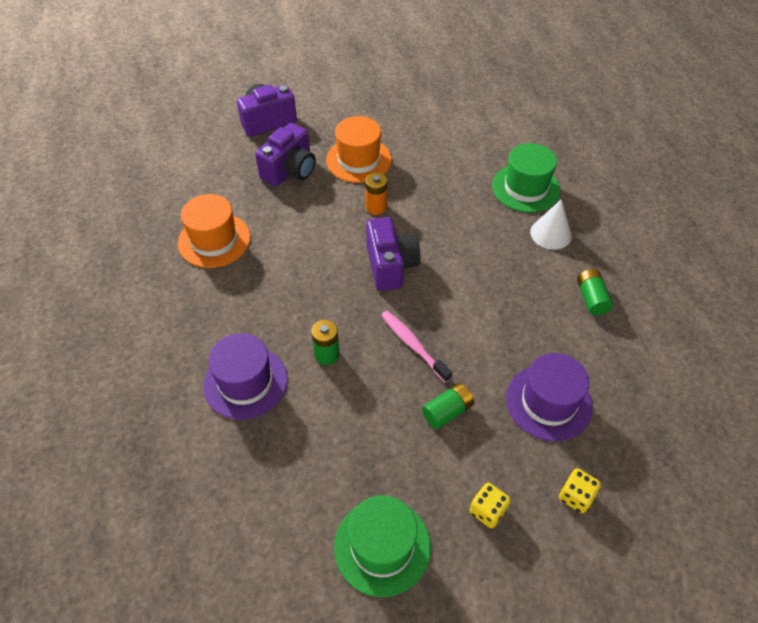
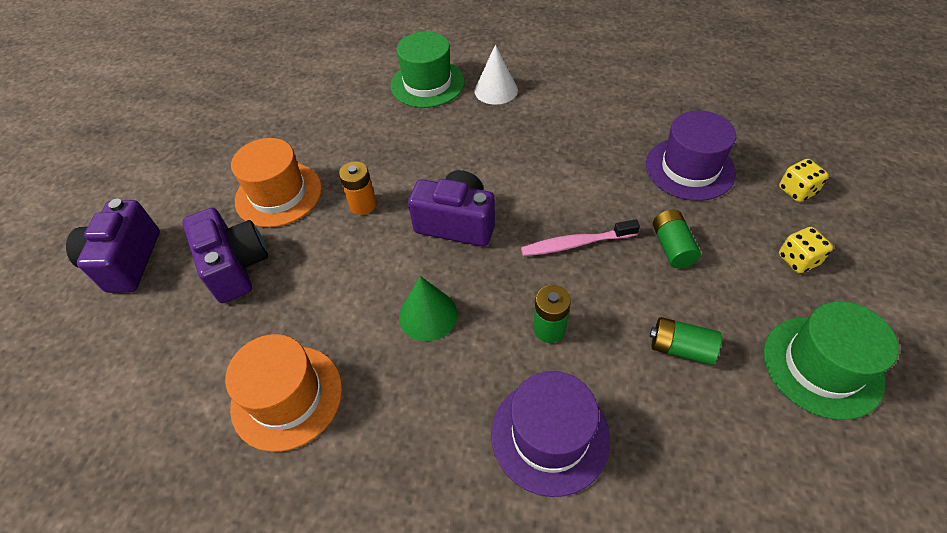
camera: 60 degrees left, 0 degrees up
green battery [577,269,613,316] -> green battery moved to [650,317,722,365]
none -> green cone [399,276,458,341]

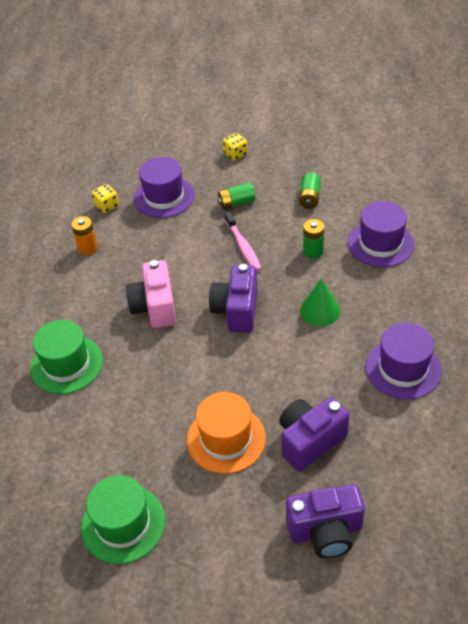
camera: 100 degrees left, 5 degrees down
orange hat [225,334,342,452] -> purple hat [365,323,442,400]
orange battery [339,161,377,215] -> orange battery moved to [71,216,98,255]
white cone [474,45,518,105] -> none
green hat [764,301,899,420] -> green hat moved to [81,475,165,564]
yellow dice [779,159,829,202] -> yellow dice moved to [92,184,119,213]
none -> pink camera [126,260,176,328]

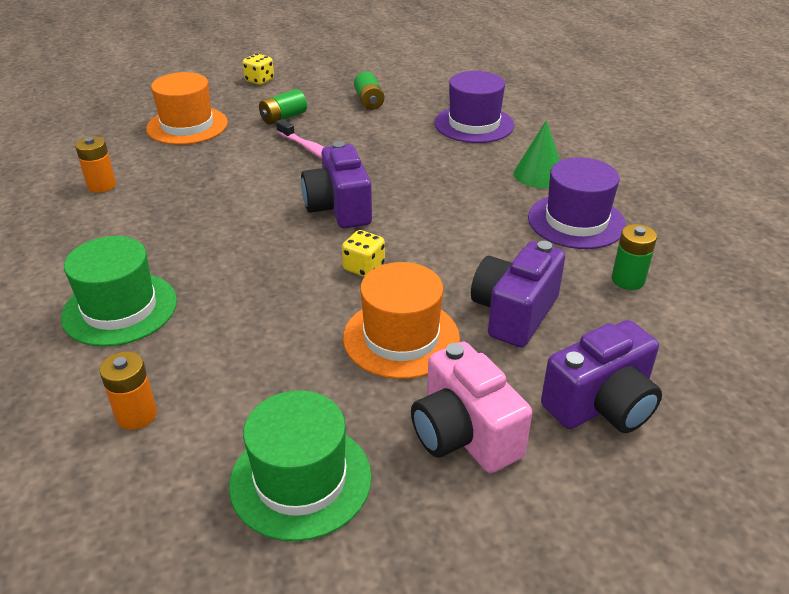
camera: 25 degrees left, 10 degrees down
yellow dice [92,184,119,213] -> yellow dice moved to [342,230,385,277]
pink camera [126,260,176,328] -> pink camera moved to [411,342,532,473]
purple hat [134,157,195,218] -> orange hat [146,72,228,145]
green cone [300,278,341,326] -> green cone moved to [514,120,560,188]
green battery [303,219,324,259] -> green battery moved to [612,224,657,290]
none -> orange battery [99,351,157,430]

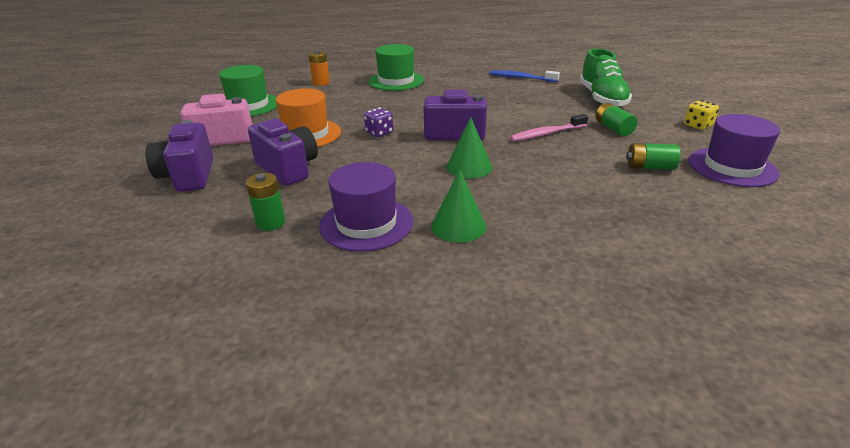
camera: 110 degrees right, 5 degrees down
orange battery [75,136,116,193] -> blue toothbrush [490,70,560,82]
orange hat [146,72,228,145] -> green shoe [579,49,632,107]
yellow dice [342,230,385,277] -> purple dice [364,107,393,137]
purple hat [435,71,514,143] -> purple hat moved to [689,114,780,187]
none -> green cone [446,117,492,178]

